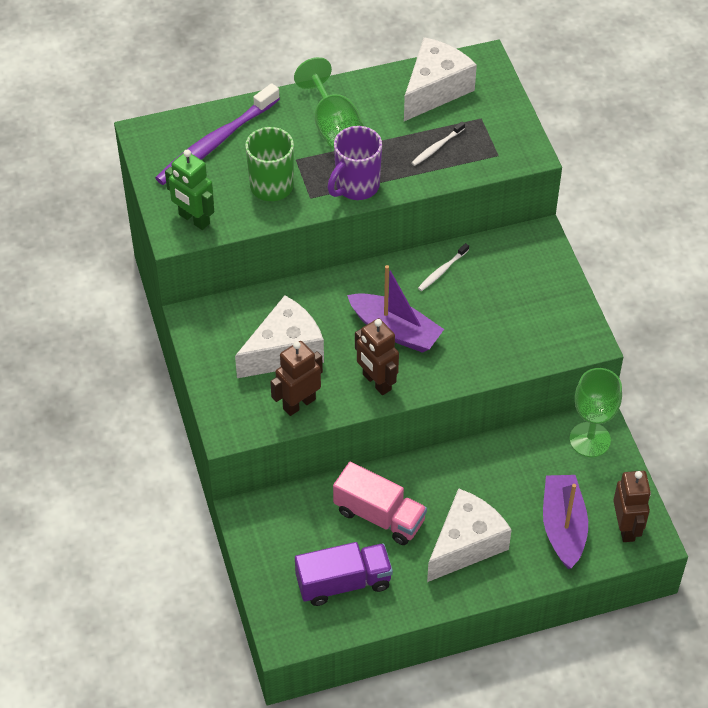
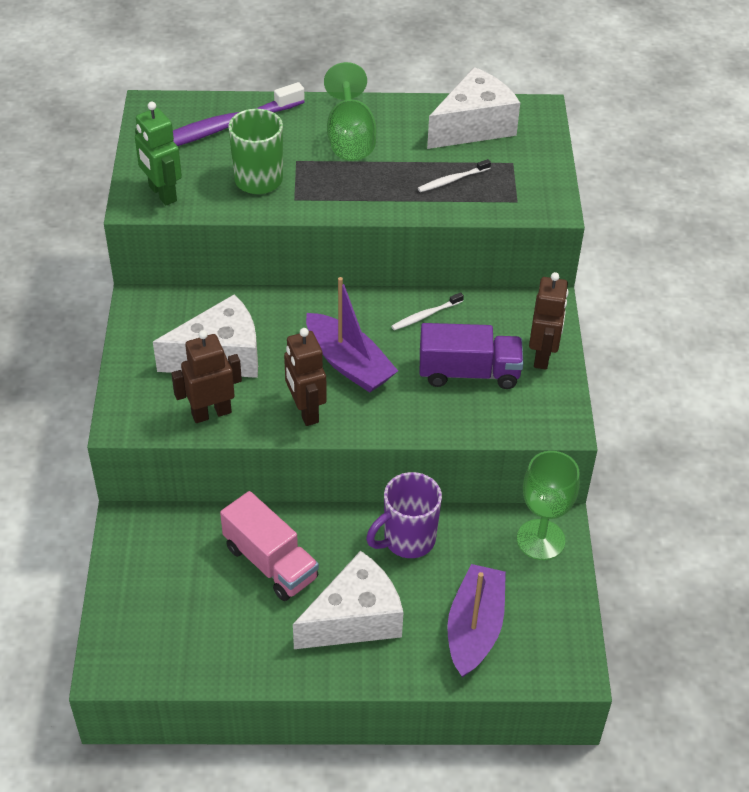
camera: 15 degrees right, 5 degrees down
purple truck [295,542,393,606] -> purple truck moved to [420,323,524,389]
purple mug [327,126,382,200] -> purple mug moved to [366,472,442,558]
brown robot [613,471,651,542] -> brown robot moved to [529,272,569,370]

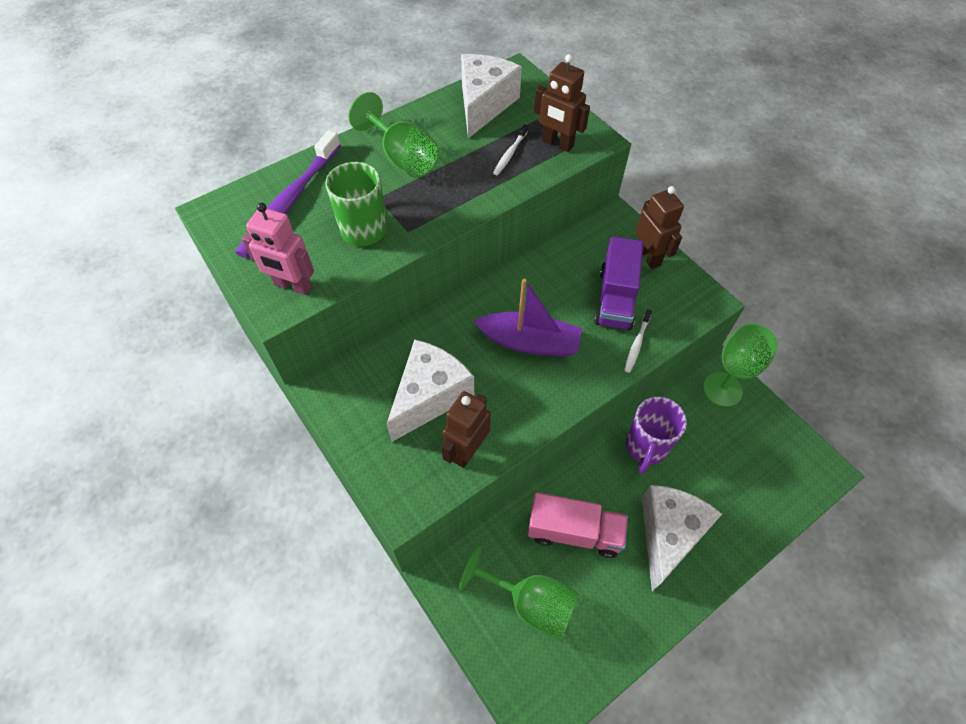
camera: 35 degrees left, 10 degrees up
green robot [135,101,182,205] -> pink robot [242,203,314,295]
brown robot [284,328,327,426] -> brown robot moved to [534,54,590,152]
white toothbrush [391,292,464,330] -> white toothbrush moved to [624,309,652,373]
purple truck [420,323,524,389] -> purple truck turned 135 degrees clockwise [594,236,643,330]
purple boat [447,564,506,677] -> none
none -> green goblet [459,545,579,640]

